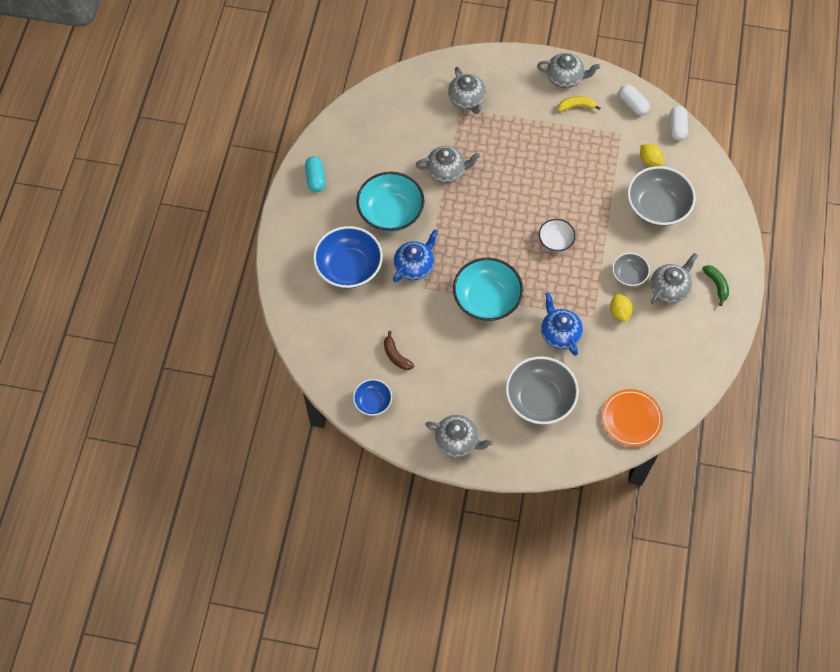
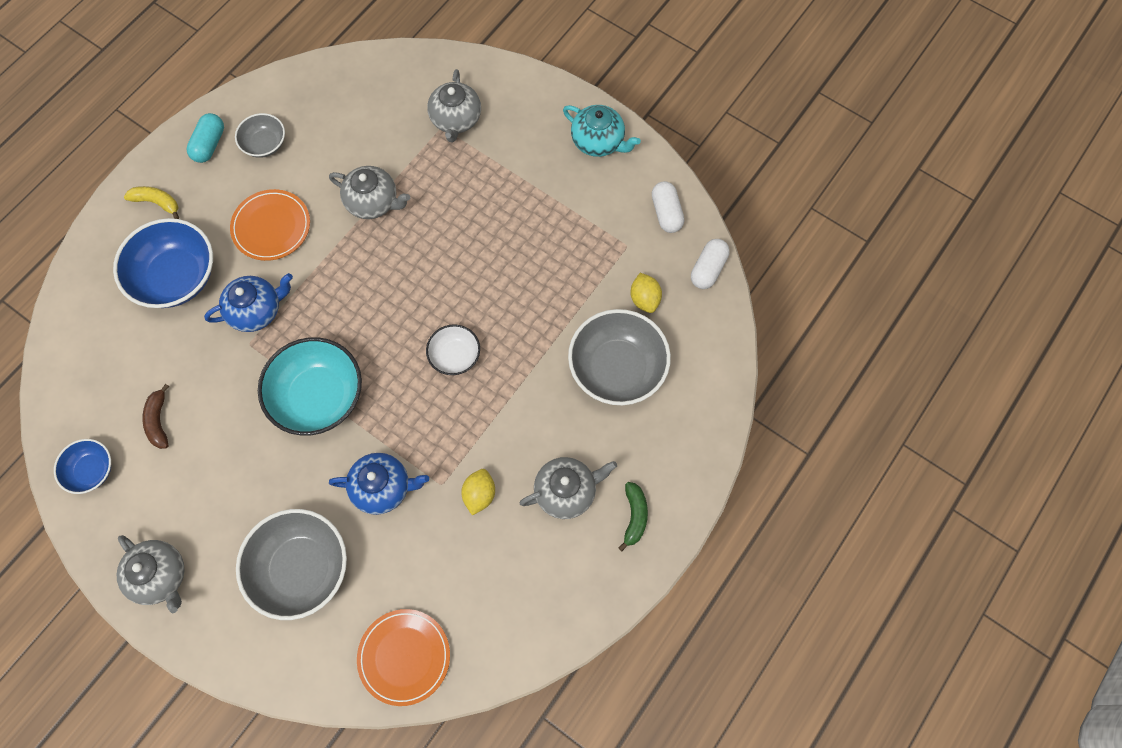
camera: 25 degrees right, 5 degrees up
turquoise bowl [356,172,425,232] -> orange plate [230,189,310,261]
grey teapot [537,53,600,88] -> turquoise teapot [563,105,641,157]
blue teapot [541,292,583,356] -> blue teapot turned 90 degrees clockwise [329,453,429,515]
yellow banana [558,96,601,112] -> yellow banana moved to [124,186,179,219]
grey bowl [612,253,650,286] -> grey bowl moved to [235,113,285,158]

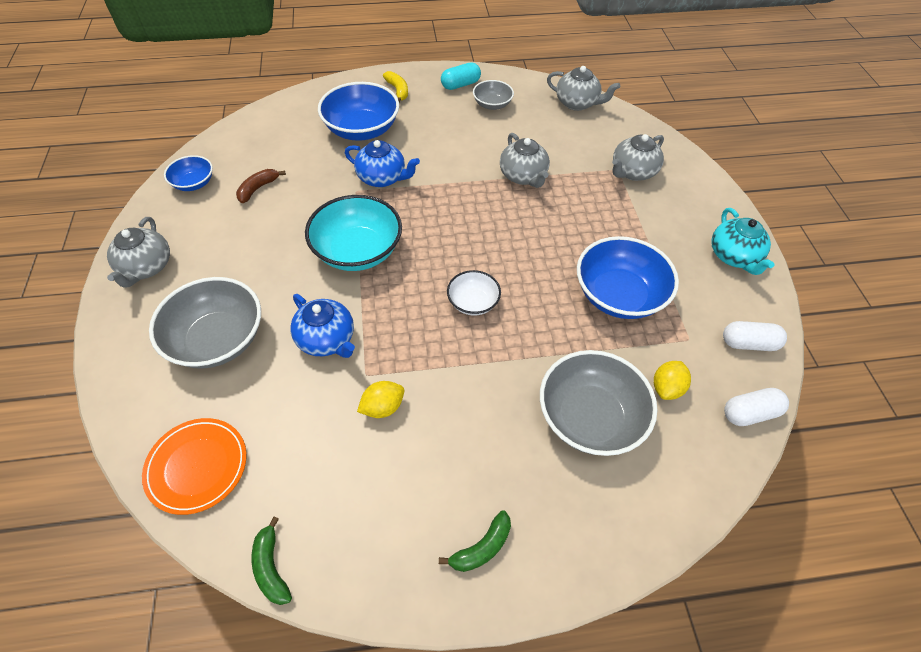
camera: 45 degrees right, 15 degrees down
orange plate [230,189,310,261] -> none
grey teapot [520,457,617,519] -> grey teapot moved to [547,66,620,111]
white capsule [652,181,684,233] -> white capsule turned 60 degrees clockwise [723,321,787,351]
none -> green banana [252,517,292,605]
none -> blue bowl [577,236,679,319]

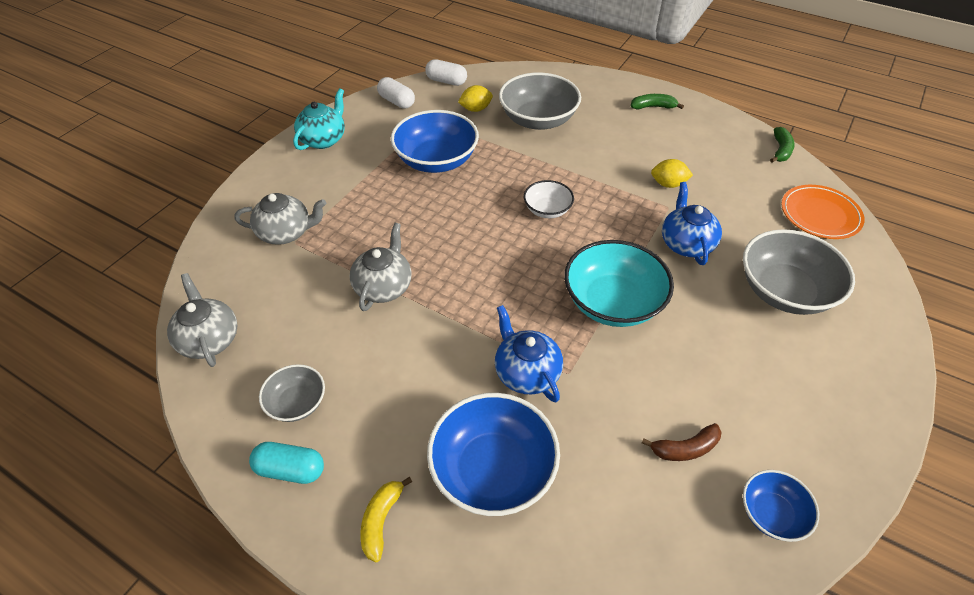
camera: 140 degrees left, 5 degrees down
grey teapot [107,217,170,288] -> none

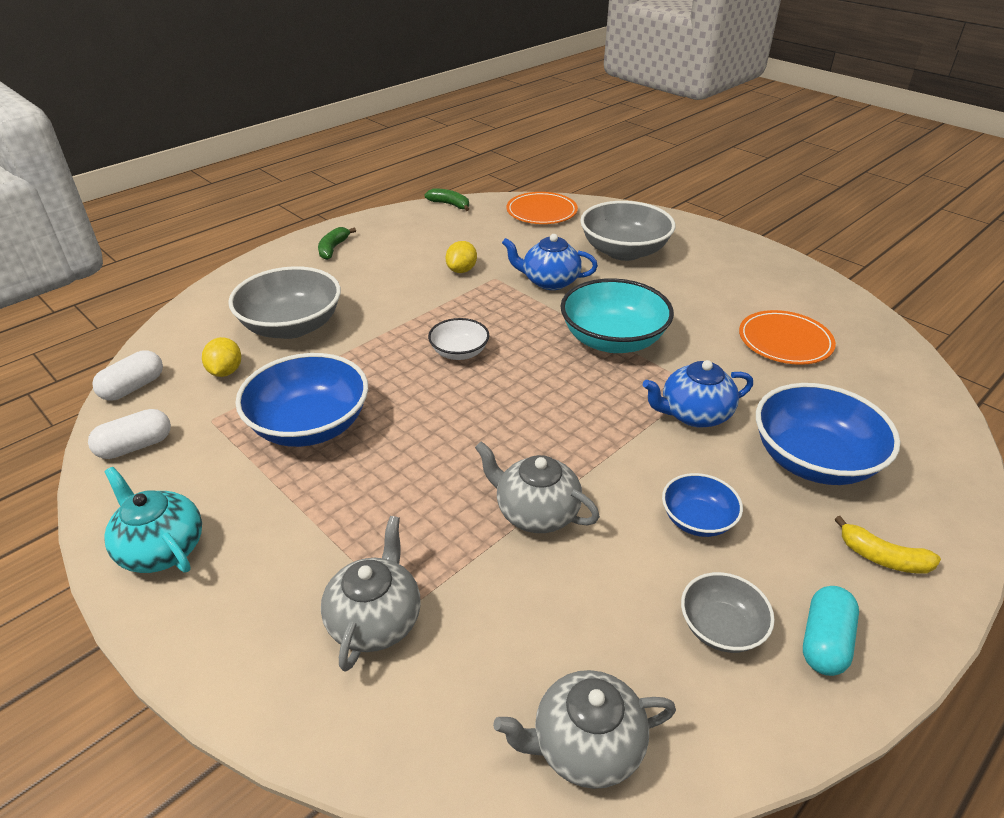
camera: 75 degrees left, 10 degrees down
brown banana [642,423,722,461] -> orange plate [739,310,836,365]
blue bowl [743,470,819,542] -> blue bowl moved to [662,473,743,537]

